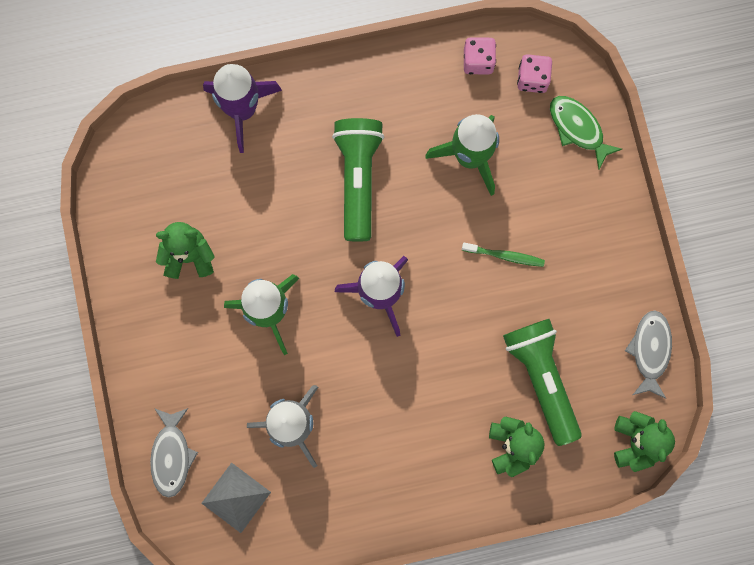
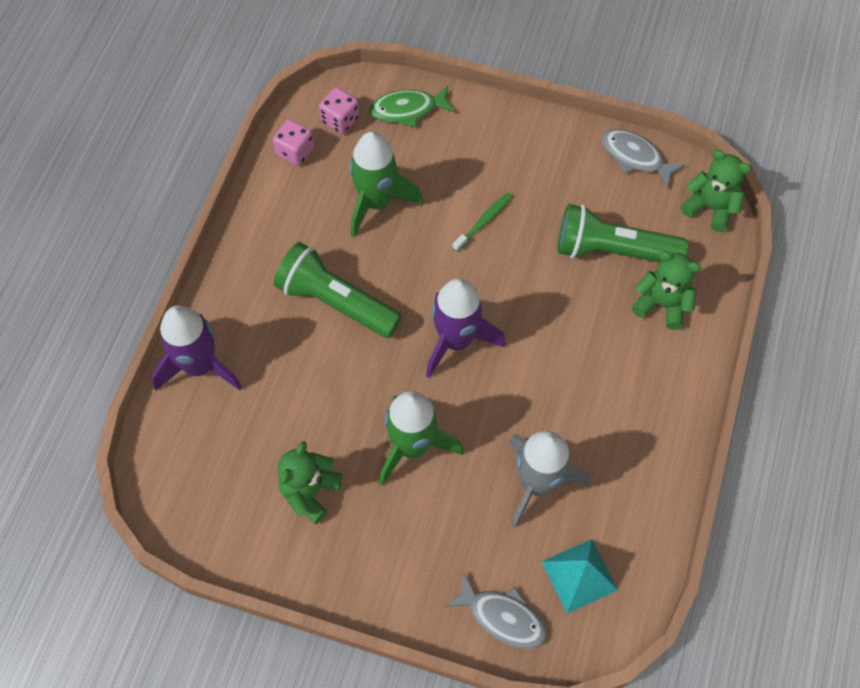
camera: 60 degrees left, 15 degrees down
grey pyramid [201,463,271,533] -> turquoise pyramid [542,539,618,614]

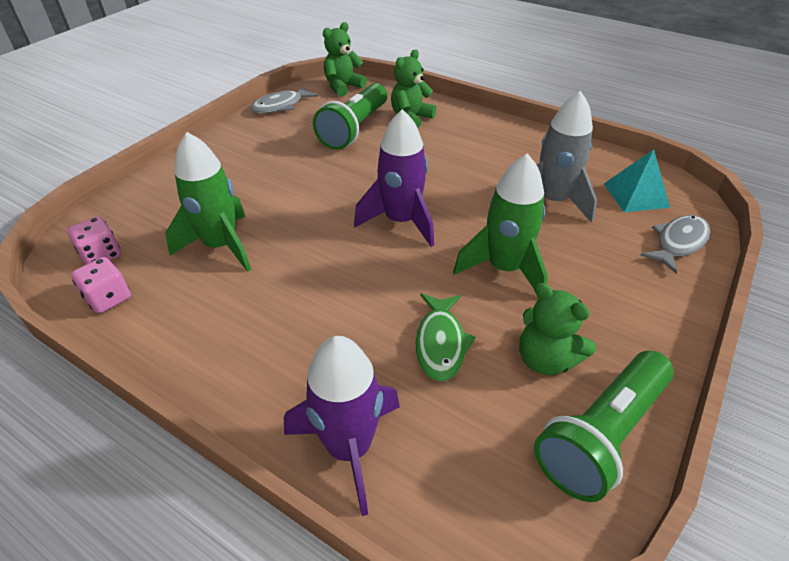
camera: 75 degrees left, 20 degrees down
green flashlight [274,242,402,338] -> green flashlight moved to [534,351,674,502]
green fish [369,86,455,127] -> green fish moved to [416,293,476,382]
green toothbrush [452,192,513,252] -> none

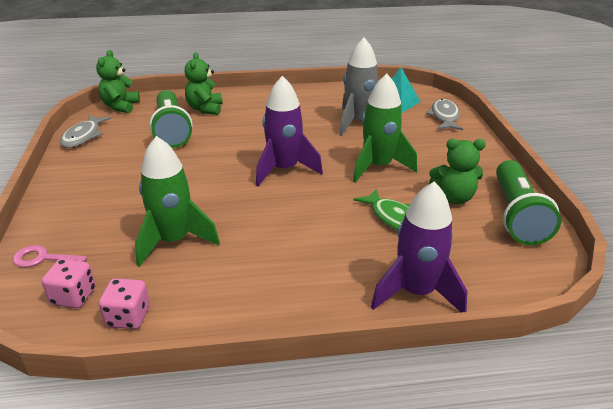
camera: 40 degrees left, 10 degrees down
none -> pink key [13,245,87,267]

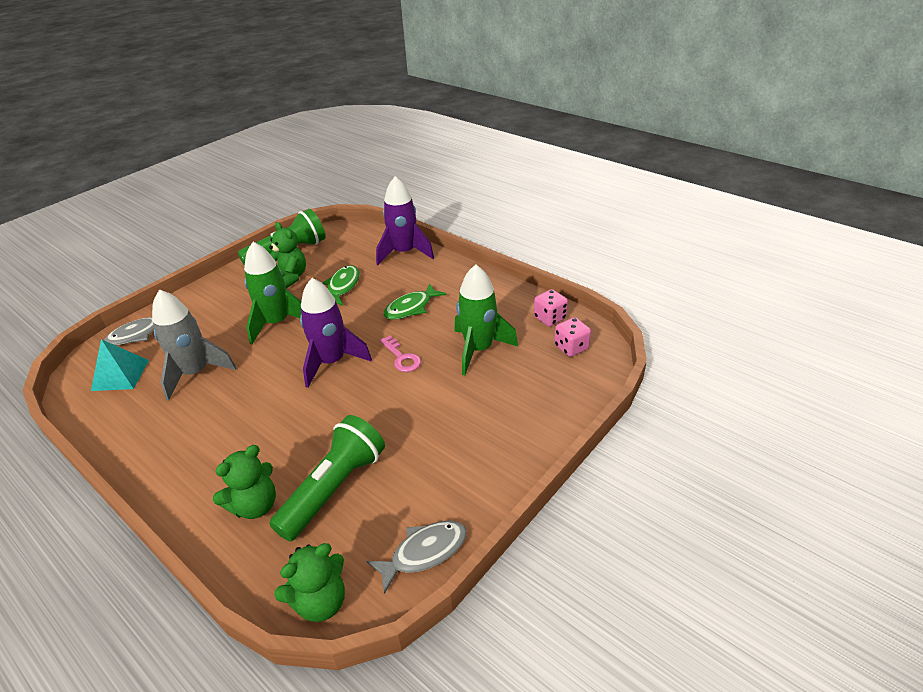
camera: 130 degrees left, 5 degrees up
pink key [13,245,87,267] -> pink key moved to [380,336,421,372]
none -> green fish [383,283,447,320]

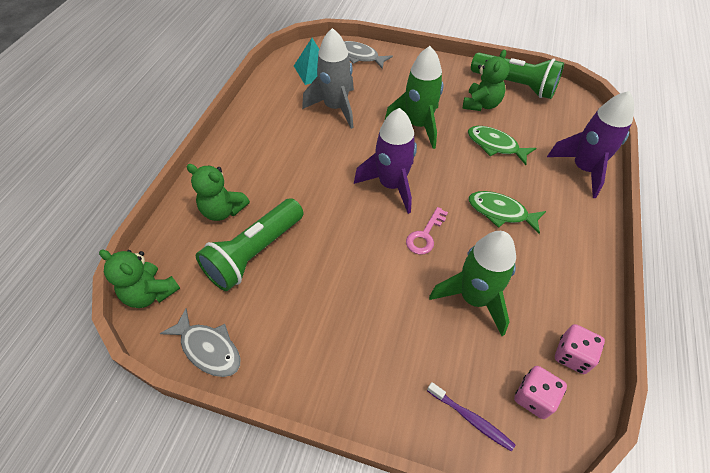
camera: 65 degrees right, 15 degrees up
green flashlight [269,415,385,541] -> green flashlight turned 120 degrees clockwise [196,198,303,291]
green fish [323,265,360,306] -> green fish turned 135 degrees counterclockwise [468,126,536,165]
none -> purple toothbrush [427,382,515,452]

